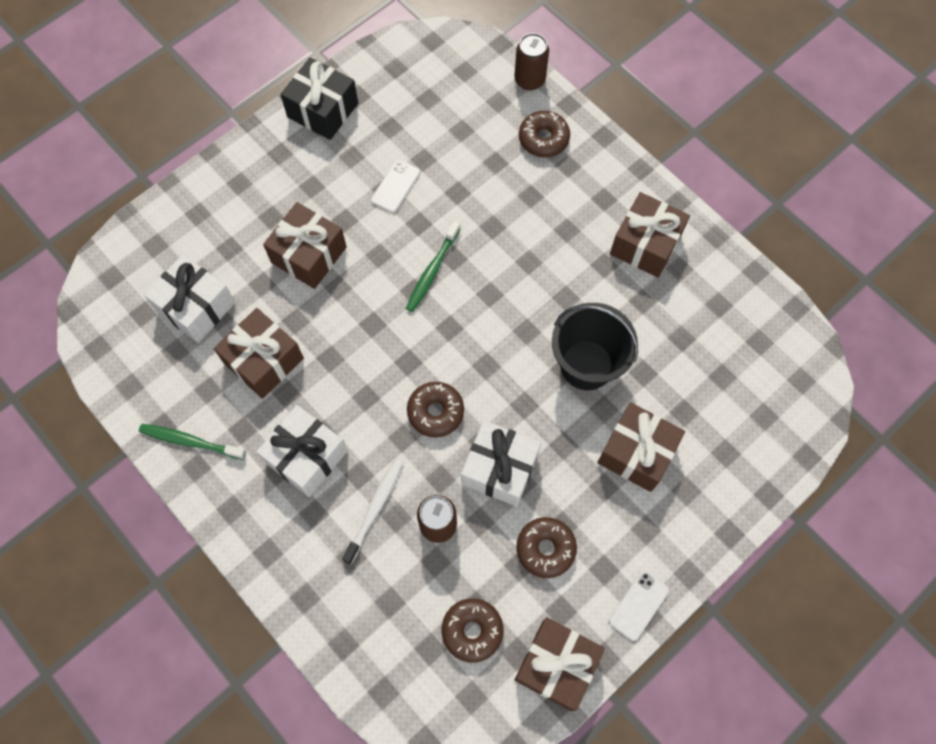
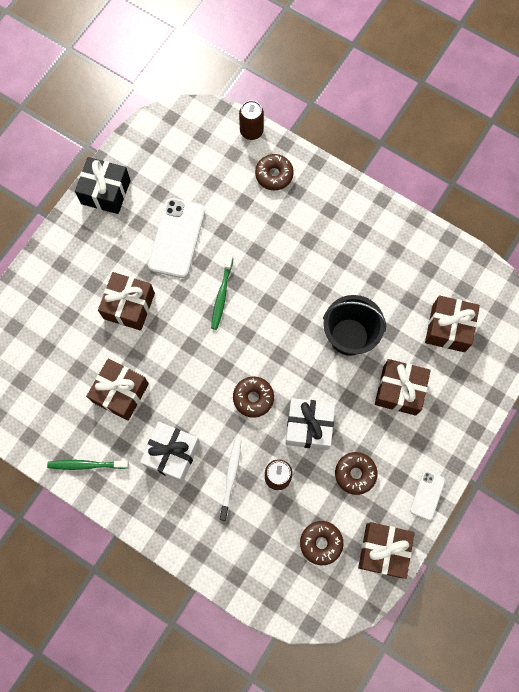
camera: 15 degrees left, 5 degrees up
white gift [144,254,235,343] -> none
white phone [371,160,420,213] -> white phone [148,198,205,278], size x1.90
brown gift [610,192,690,278] -> brown gift moved to [425,295,480,352]

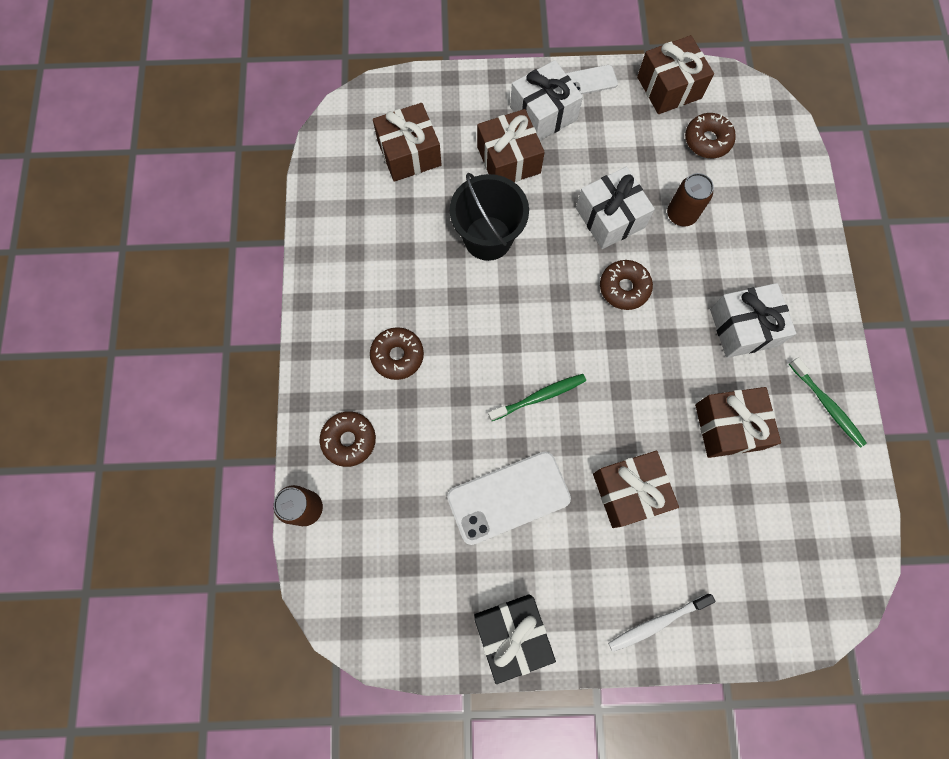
camera: 125 degrees left, 0 degrees up
white toothbrush [220,439,241,521] -> white toothbrush moved to [608,593,716,652]
brown donut [335,452,378,495] -> brown donut moved to [370,327,424,380]
none -> white gift [510,60,583,140]

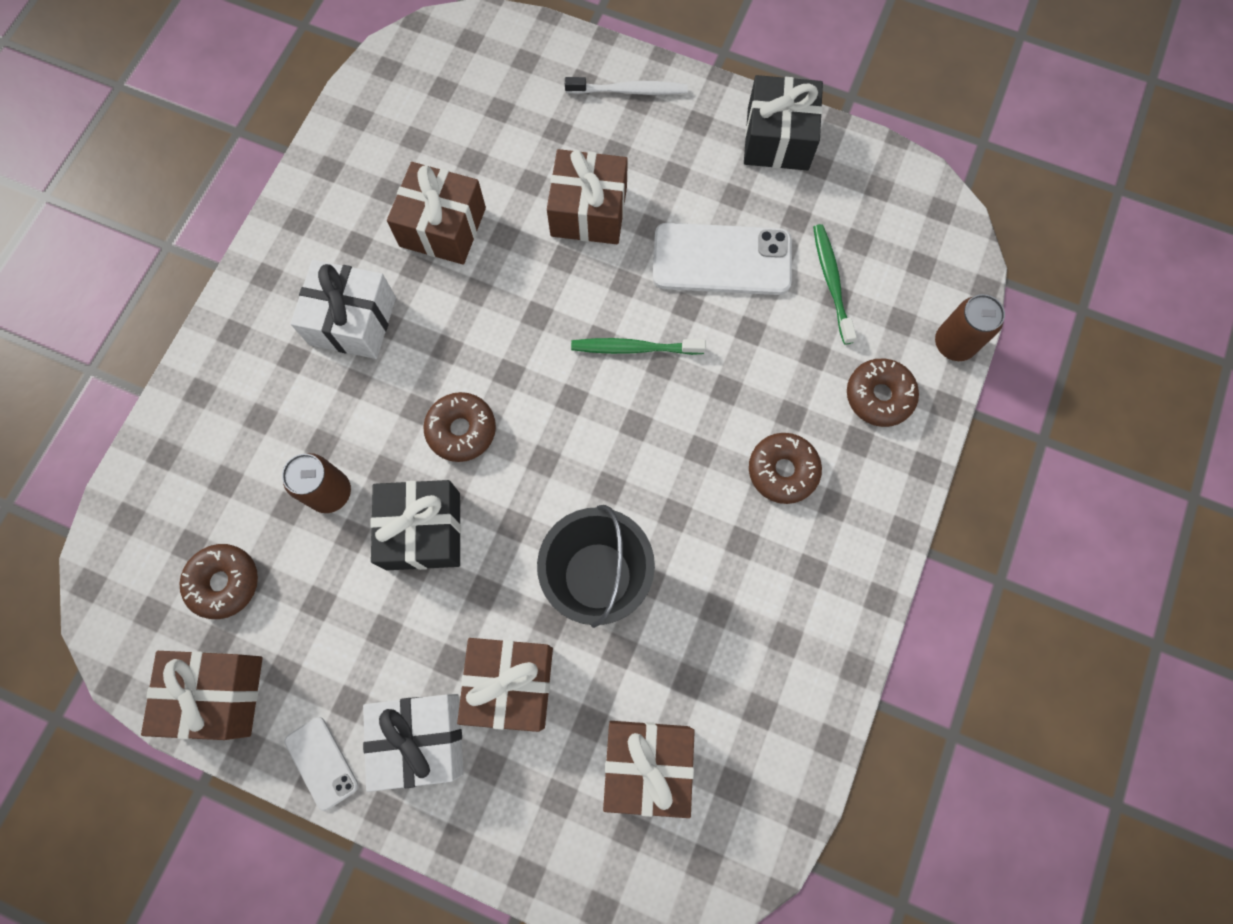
camera: 155 degrees left, 0 degrees up
white phone [566,65,618,94] -> white phone turned 45 degrees clockwise [284,717,358,811]
white gift [576,167,655,249] -> black gift [370,480,461,570]
green toothbrush [789,357,867,448] -> green toothbrush moved to [813,224,857,345]

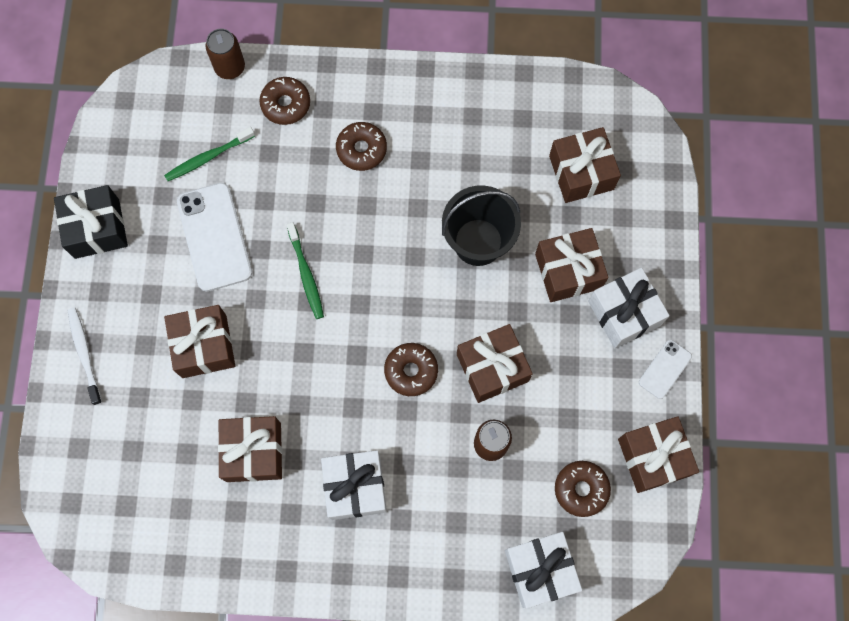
camera: 110 degrees left, 0 degrees up
black gift [370,480,461,570] -> brown gift [457,324,533,403]
none -> white gift [505,532,582,608]

